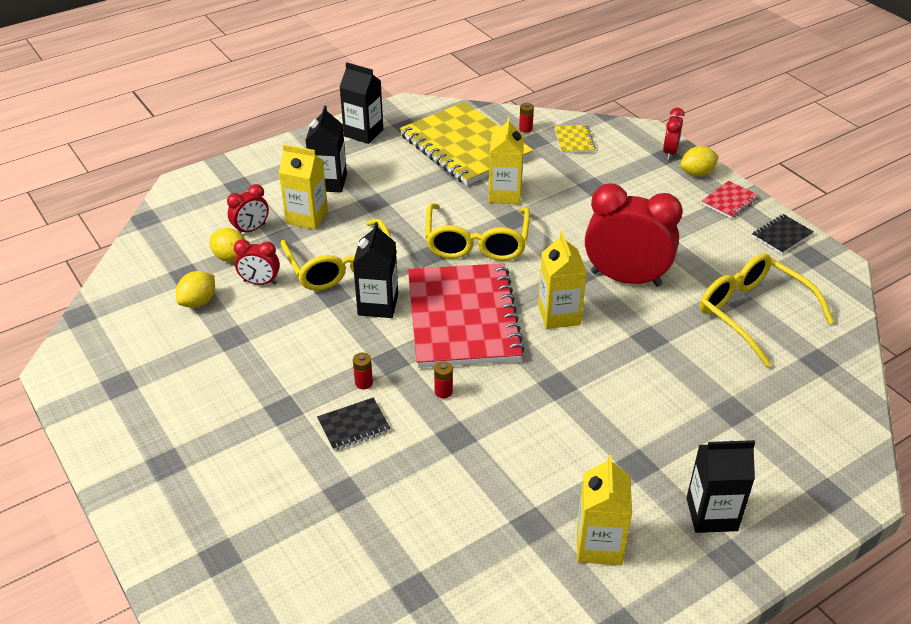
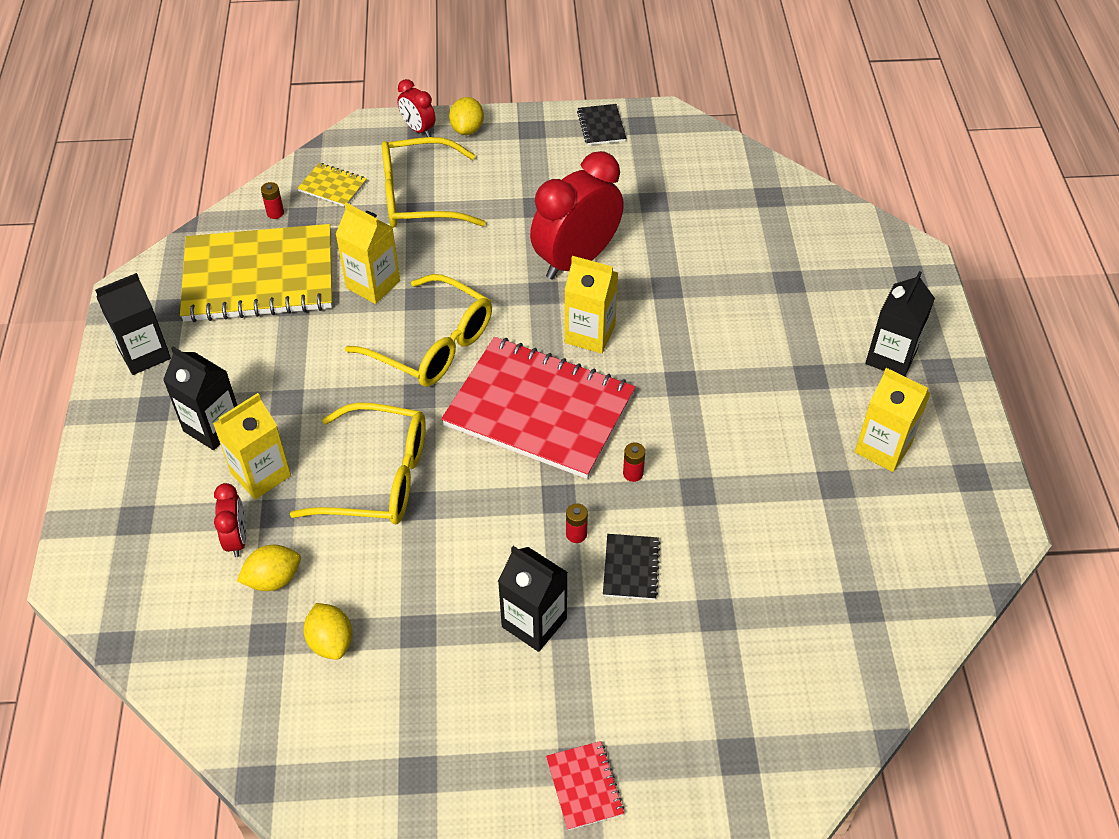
camera: 60 degrees left, 10 degrees up
red clock [234,239,280,285] -> none
black carton [353,222,398,318] -> black carton moved to [498,546,568,652]
yellow glasses [700,253,834,367] -> yellow glasses moved to [382,137,486,228]
red notebook [701,181,759,219] -> red notebook moved to [546,741,624,830]

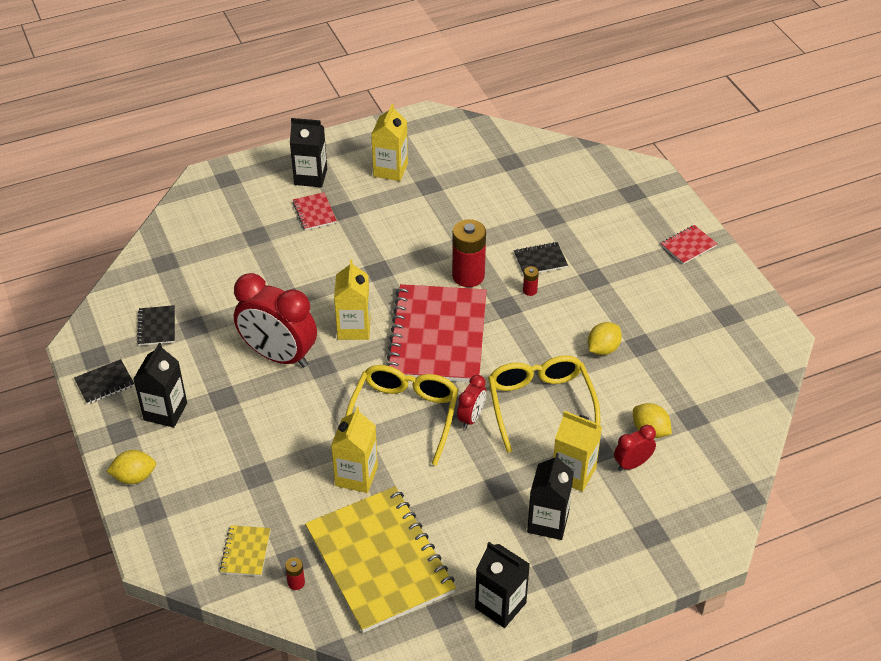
camera: 110 degrees left, 5 degrees down
yellow lemon [304,603,352,660] -> yellow lemon moved to [588,322,622,355]
yellow glasses [382,137,486,228] -> none
red clock [398,79,436,137] -> red clock moved to [457,375,486,429]
black carton [498,546,568,652] -> black carton moved to [133,343,187,428]
red battery [623,443,645,482] -> red battery [452,219,486,287], size x2.28
none -> black notebook [137,305,175,346]
none -> red notebook [293,192,337,230]

